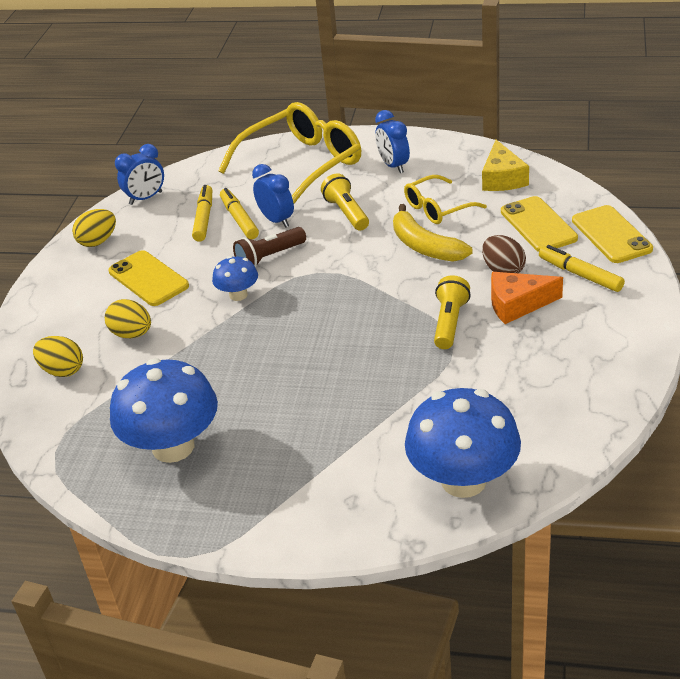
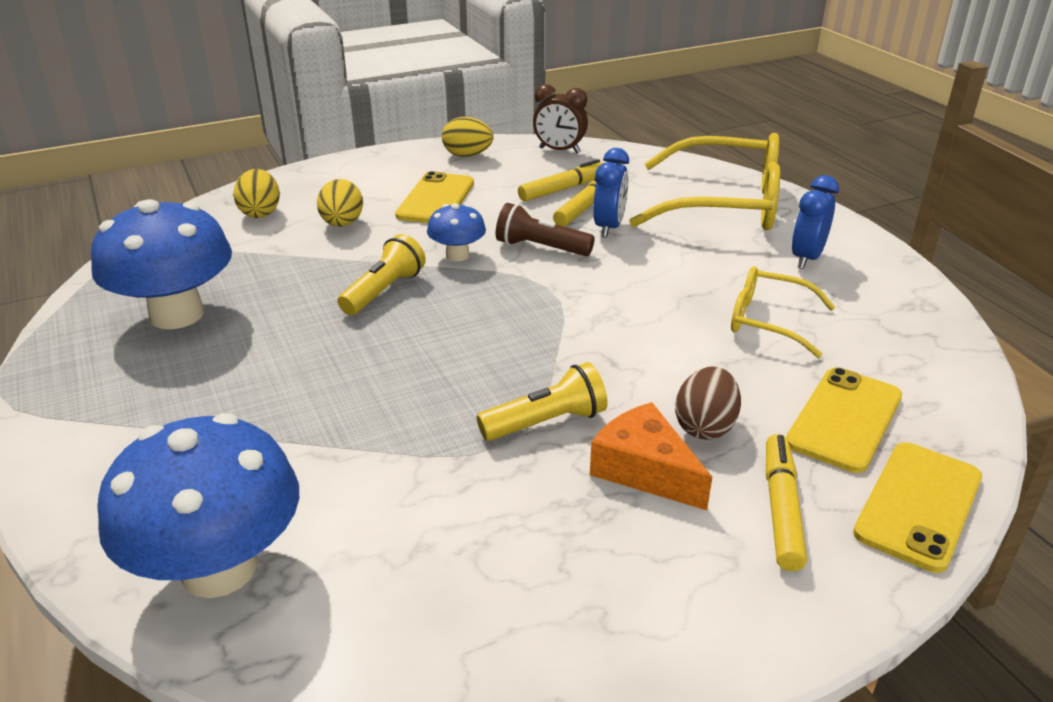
camera: 50 degrees right, 5 degrees down
blue clock [115,144,164,205] -> brown clock [533,84,588,154]
yellow flashlight [321,173,369,231] -> yellow flashlight moved to [338,234,426,315]
yellow banana [393,204,472,262] -> none
yellow cheese [482,140,529,191] -> none

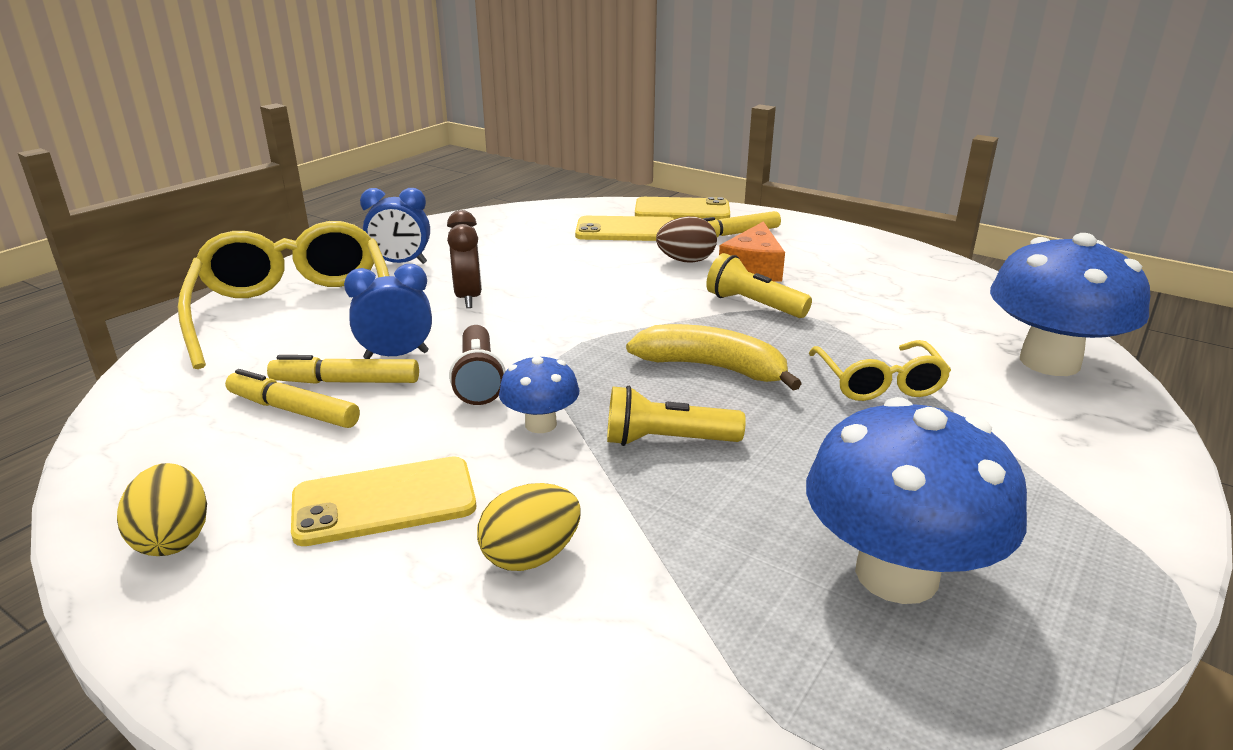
camera: 120 degrees left, 5 degrees down
yellow egg [233,169,280,218] -> none
brown clock [533,84,588,154] -> brown clock moved to [447,210,482,308]
yellow glasses [731,266,835,358] -> yellow glasses moved to [808,340,951,401]
none -> yellow banana [626,324,802,391]

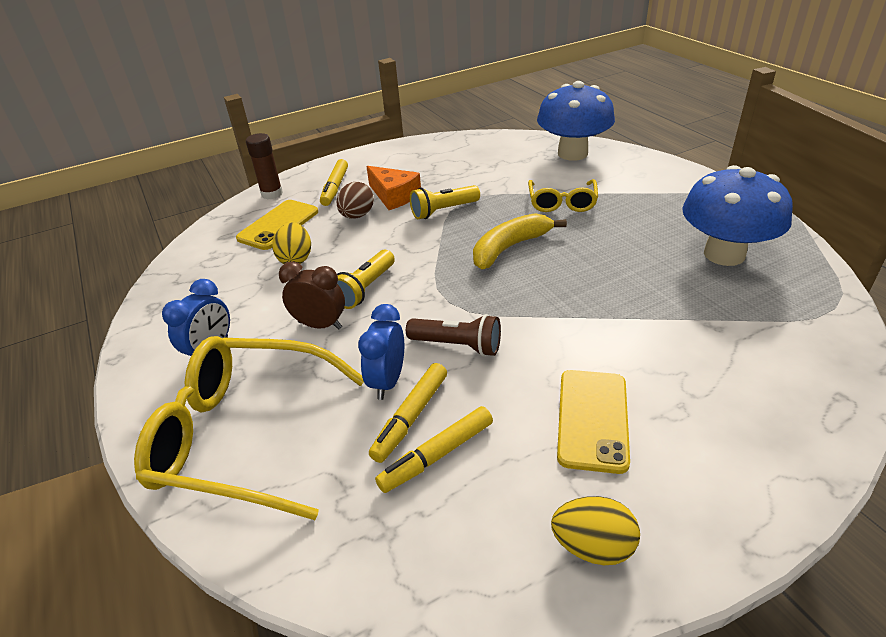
camera: 60 degrees left, 10 degrees up
yellow egg [477,483,580,571] -> yellow egg moved to [272,222,311,264]
blue mushroom [499,354,579,433] -> none
yellow flashlight [607,386,746,446] -> yellow flashlight moved to [337,250,395,309]
yellow phone [635,197,730,220] -> brown glue stick [246,133,283,199]
yellow glasses [808,340,951,401] -> yellow glasses turned 75 degrees clockwise [528,179,598,212]

